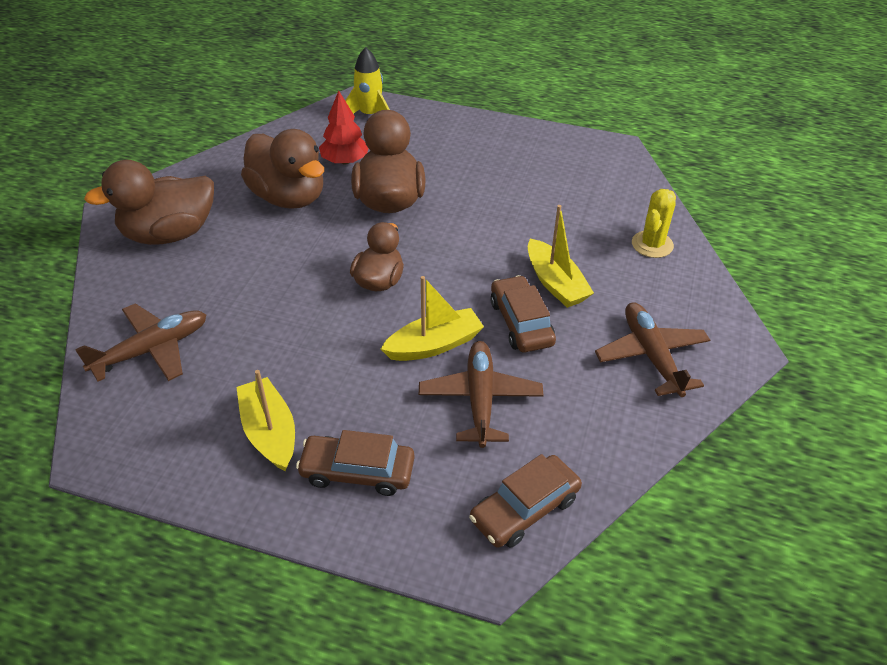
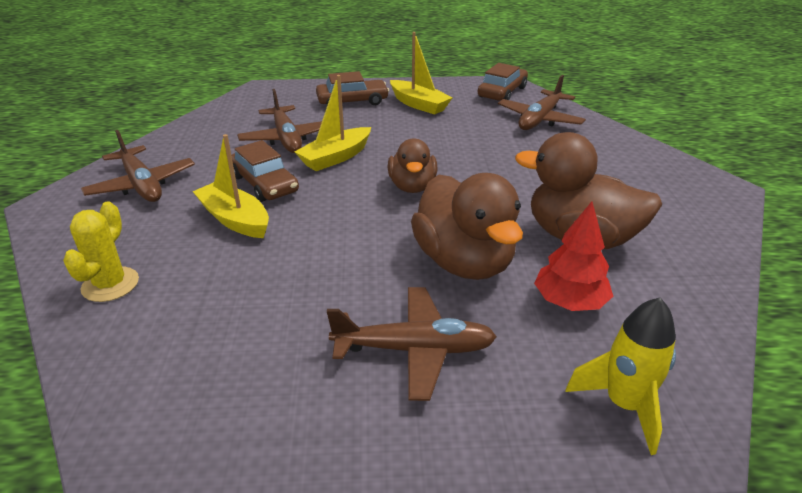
camera: 160 degrees right, 10 degrees down
brown duck [84,160,214,245] -> none
brown car [469,454,582,548] -> brown car moved to [478,63,528,100]
none -> brown plane [327,287,497,401]

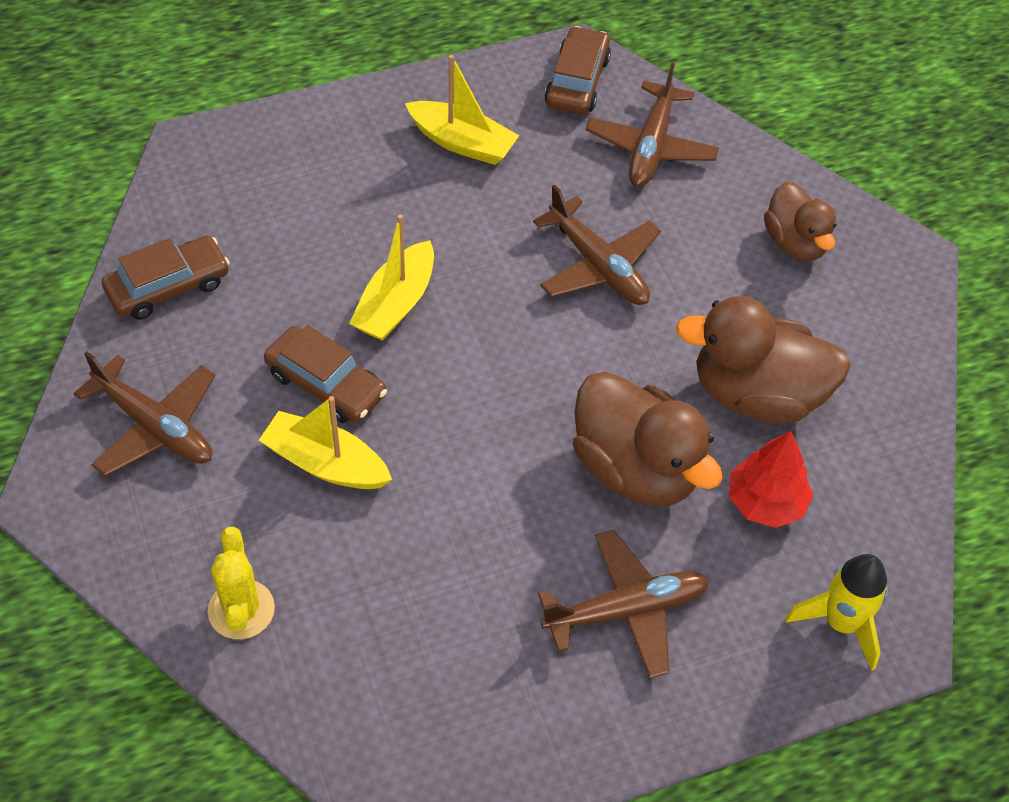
camera: 20 degrees left, 20 degrees up
brown plane [237,89,322,153] -> brown plane moved to [533,184,661,305]
brown car [316,71,389,105] -> brown car moved to [102,236,230,320]
brown duck [388,138,437,193] -> brown duck moved to [764,182,837,261]

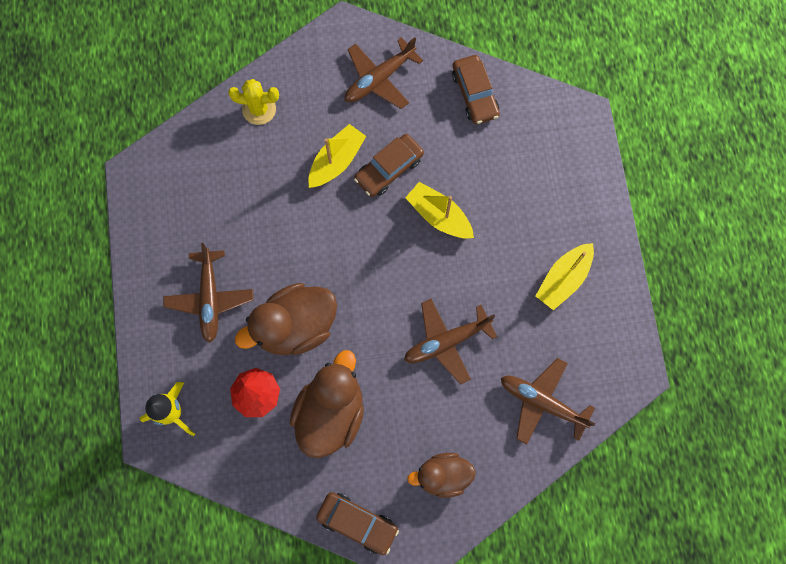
camera: 105 degrees right, 20 degrees up
brown car [544,26,611,115] -> brown car moved to [316,492,399,555]

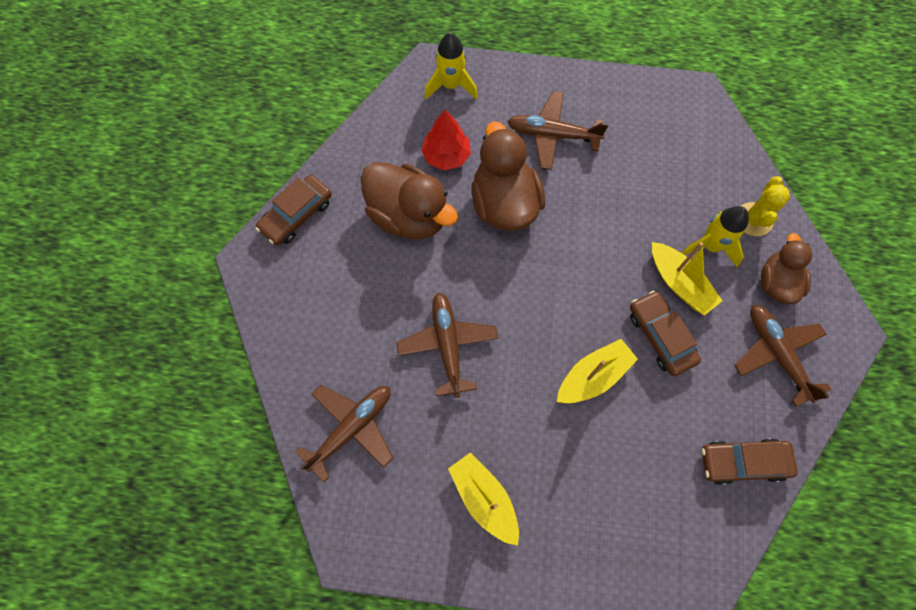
camera: 105 degrees right, 5 degrees down
brown duck [407,453,476,498] -> brown duck moved to [761,233,812,304]
none -> yellow rocket [681,206,749,267]

